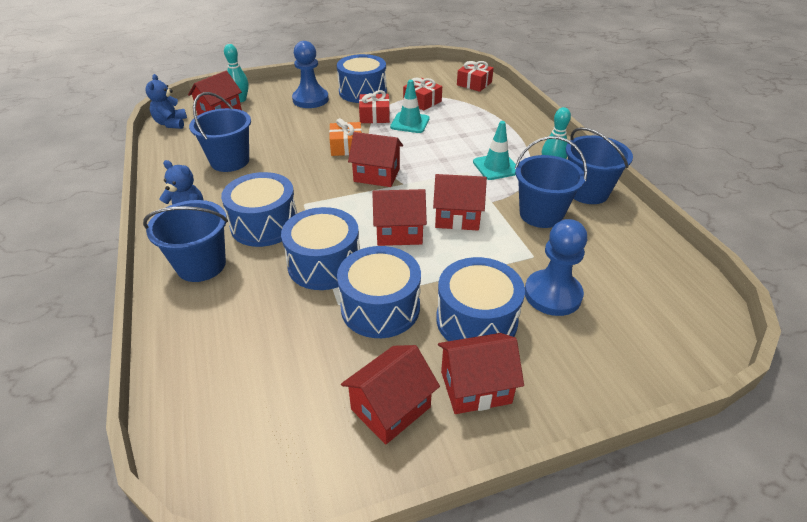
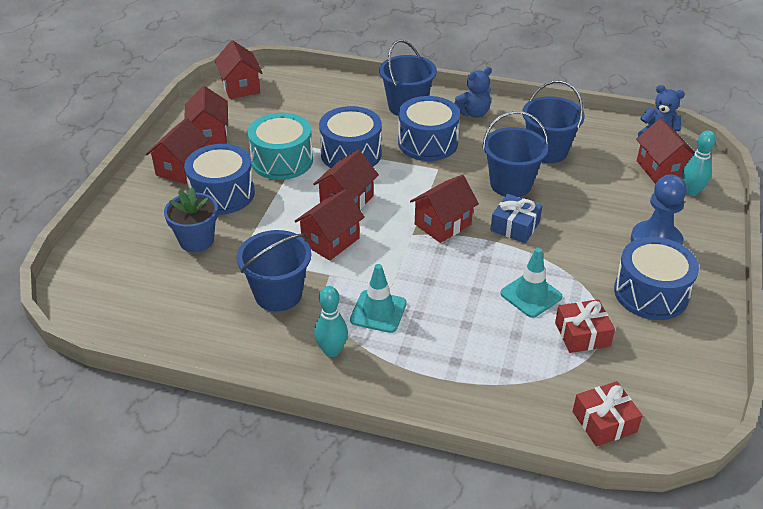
camera: 125 degrees right, 0 degrees up
orange gift [329,118,362,156] -> blue gift [490,194,542,243]
blue drum [337,246,421,338] -> turquoise drum [248,113,313,180]
red gift [359,90,390,123] -> none
blue pawn [525,219,587,316] -> blue flower pot [164,187,218,252]
blue bucket [566,127,633,204] -> blue bucket moved to [482,111,549,197]
none -> red house [215,40,262,99]

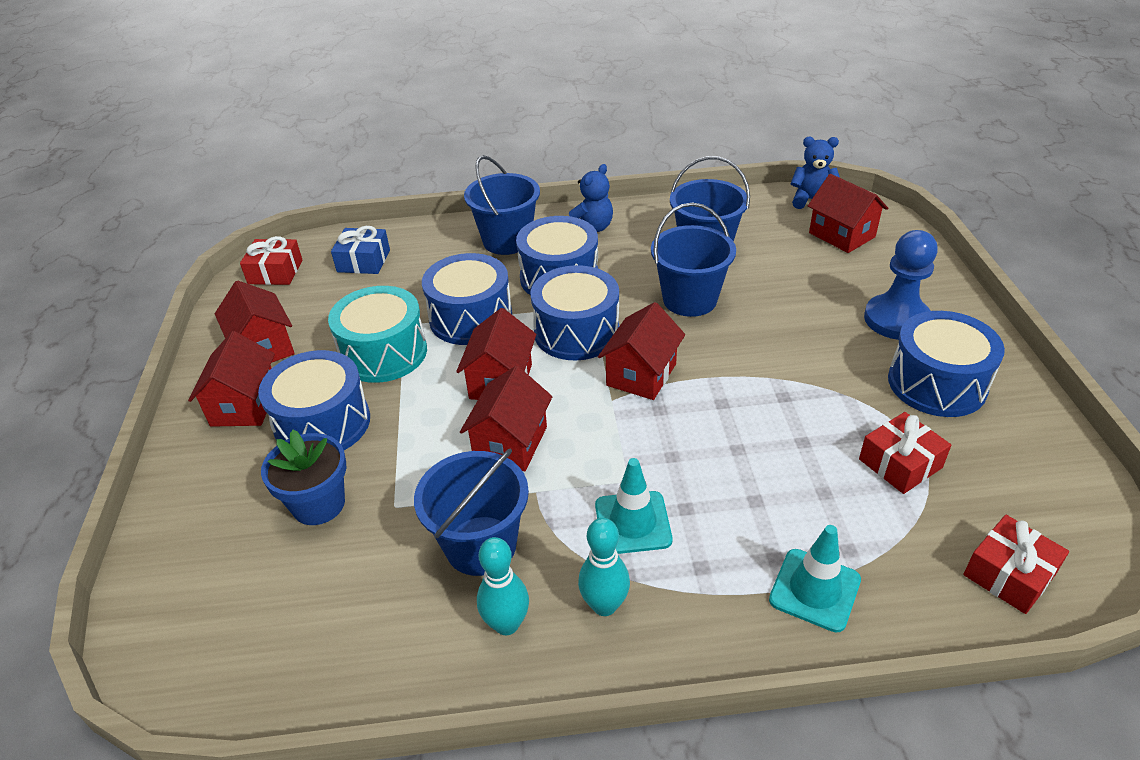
camera: 20 degrees left, 0 degrees up
red house [215,40,262,99] -> red gift [240,236,303,285]
blue gift [490,194,542,243] -> blue gift moved to [331,226,390,274]
turquoise traffic cone [500,248,562,318] -> turquoise traffic cone moved to [769,525,861,632]
turquoise bowling pin [682,130,716,196] -> turquoise bowling pin moved to [477,537,529,635]
none -> blue drum [530,265,619,360]

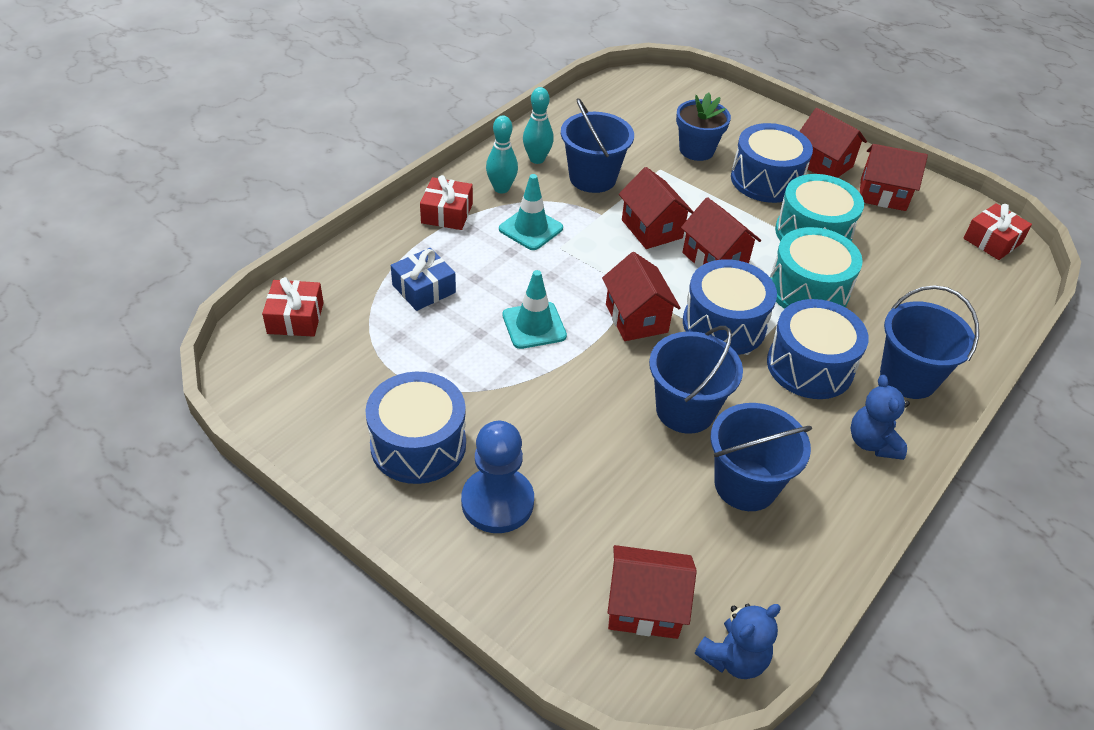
camera: 130 degrees right, 5 degrees up
blue gift [331,226,390,274] -> blue gift moved to [391,248,456,311]
blue drum [422,253,512,345] -> turquoise drum [770,227,863,309]
turquoise traffic cone [769,525,861,632] -> turquoise traffic cone moved to [502,270,567,349]
red gift [859,412,951,494] -> red gift moved to [420,175,473,230]

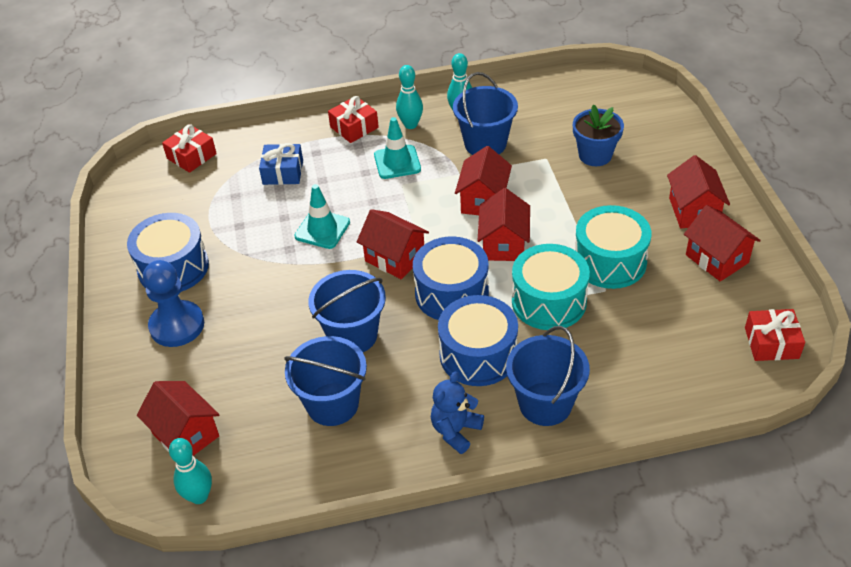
camera: 45 degrees right, 0 degrees up
red house [602,252,681,341] -> red house turned 75 degrees counterclockwise [357,209,429,279]
blue teddy bear [695,604,781,679] -> turquoise bowling pin [169,438,212,504]
blue drum [731,123,813,203] -> none

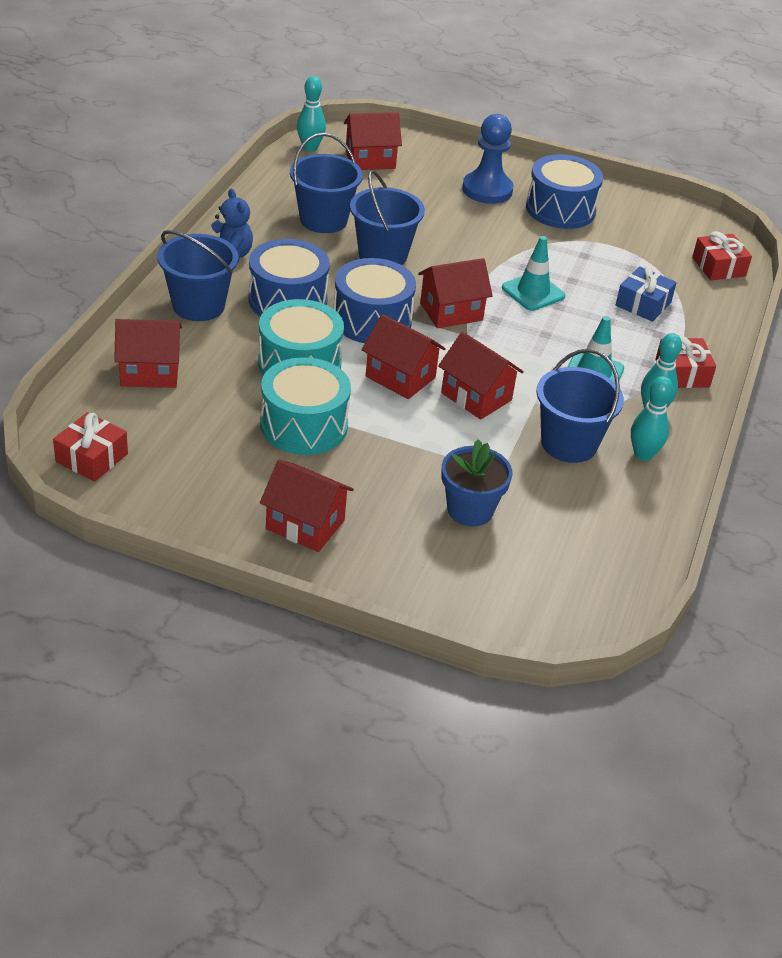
camera: 115 degrees right, 5 degrees down
red house [684,205,761,282] -> red house moved to [114,319,182,388]

